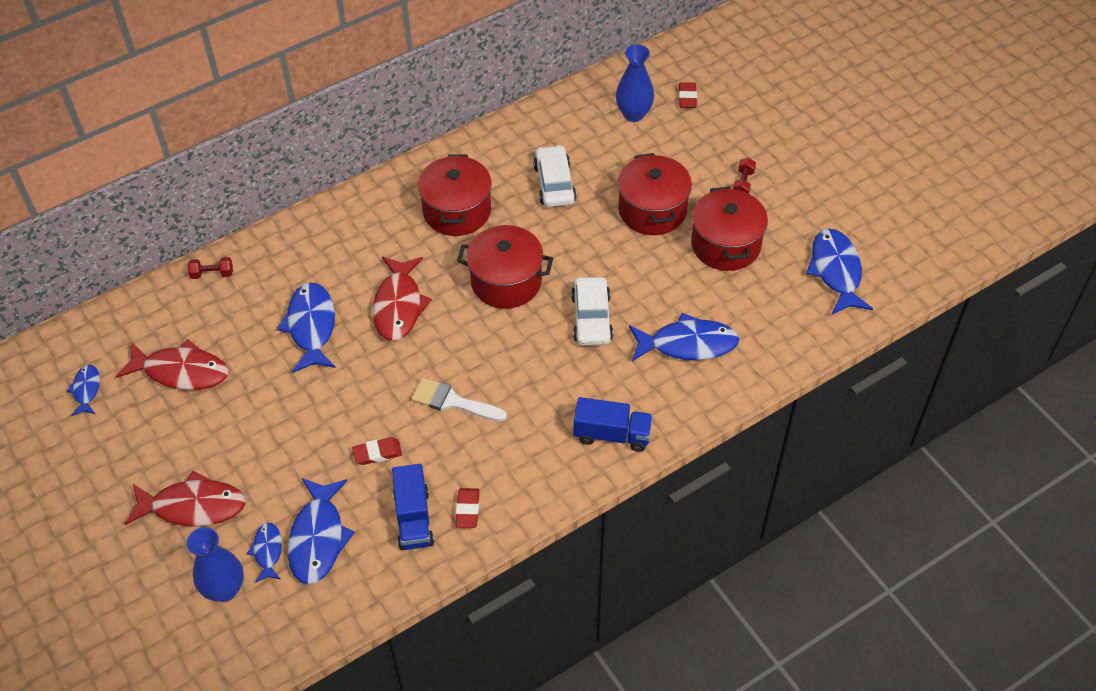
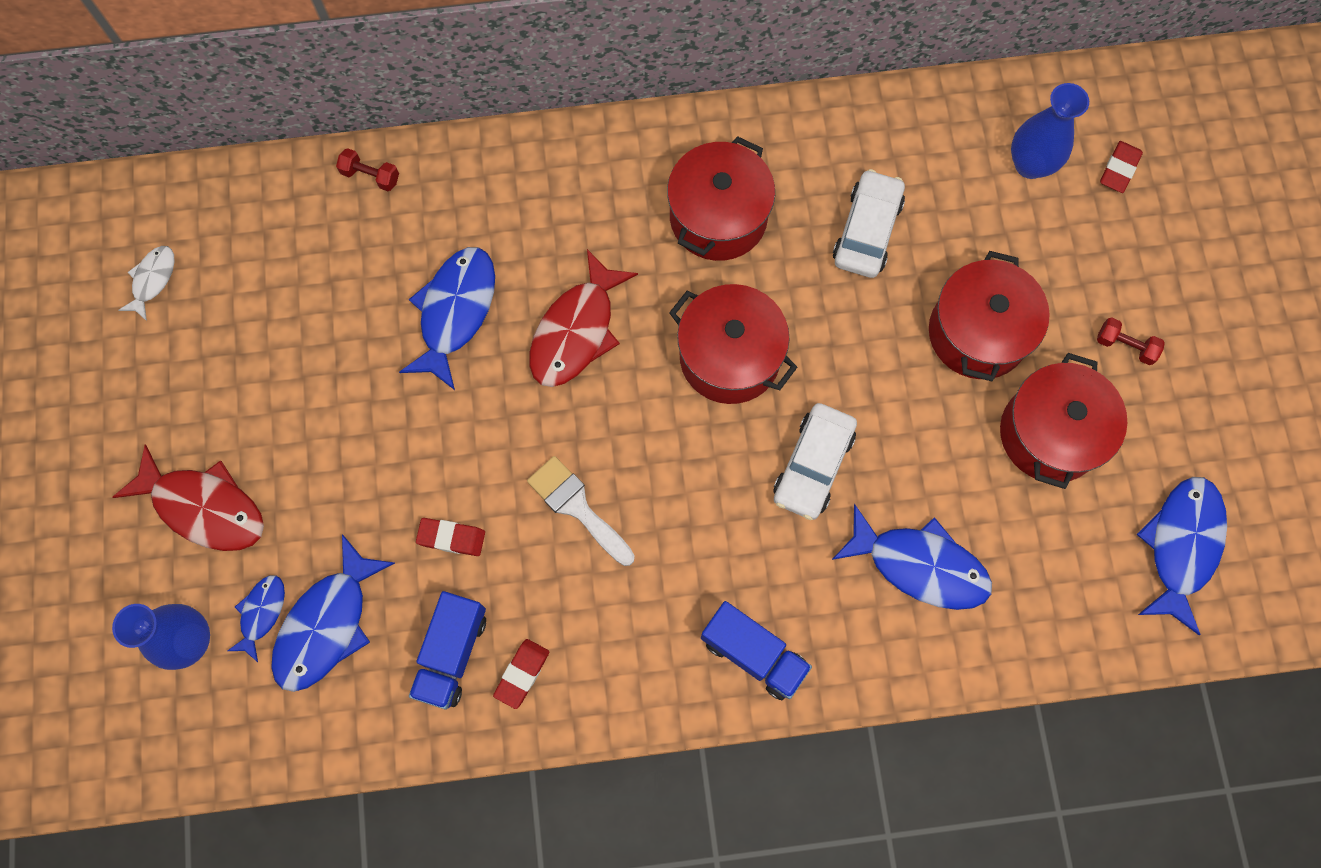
camera: 25 degrees right, 20 degrees up
blue fish [67,365,100,416] -> white fish [118,246,175,321]
red fish [116,339,228,390] -> none
red dumbbell [733,158,756,194] -> red dumbbell turned 75 degrees clockwise [1097,318,1165,365]

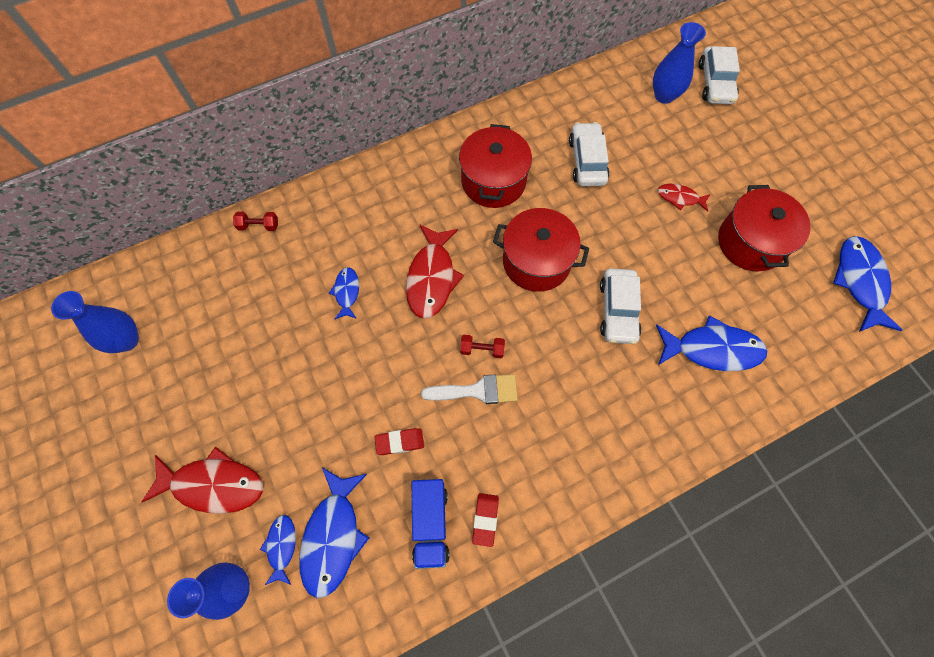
camera: 20 degrees left, 5 degrees down
white fish [118,246,175,321] -> blue vase [51,291,139,353]
blue fish [399,247,495,390] -> blue fish [329,267,359,319], size x0.54
white brush [527,456,635,566] -> white brush turned 150 degrees clockwise [421,374,518,404]
blue truck [701,601,812,700] -> none
red pot [929,251,1050,381] -> red fish [658,184,711,212]
red dumbbell [1097,318,1165,365] -> red dumbbell moved to [460,335,505,358]
red eraser [1100,141,1143,193] -> white car [699,46,740,104]

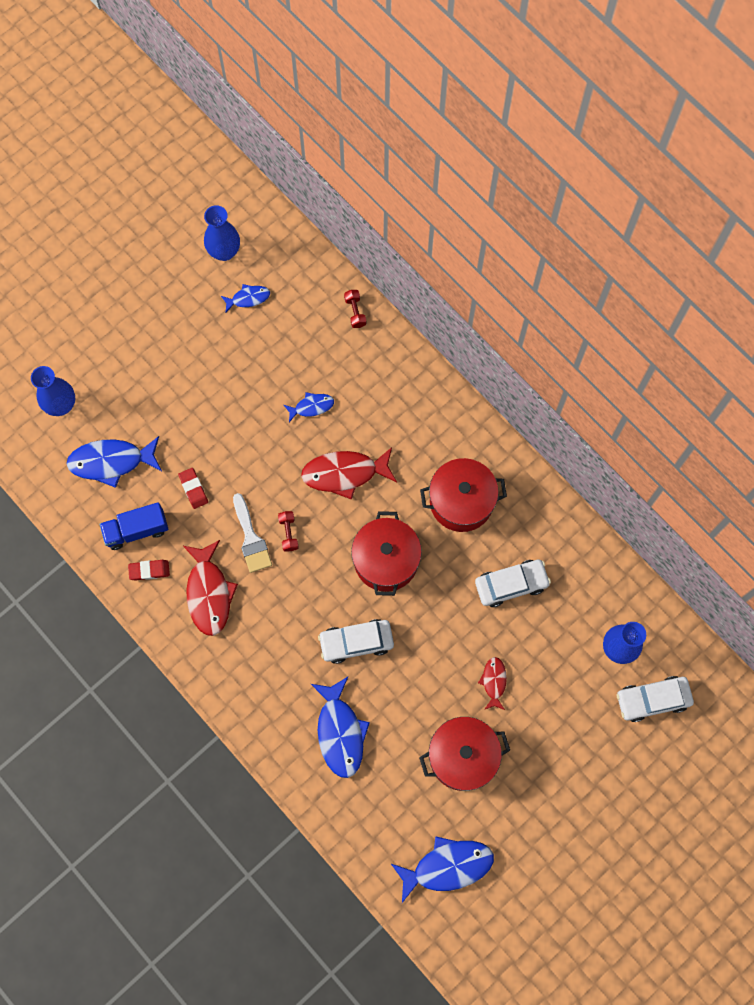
camera: 75 degrees right, 5 degrees up
red fish [141,447,263,514] -> red fish moved to [183,540,238,636]
blue fish [260,515,296,585] -> blue fish moved to [221,284,270,313]

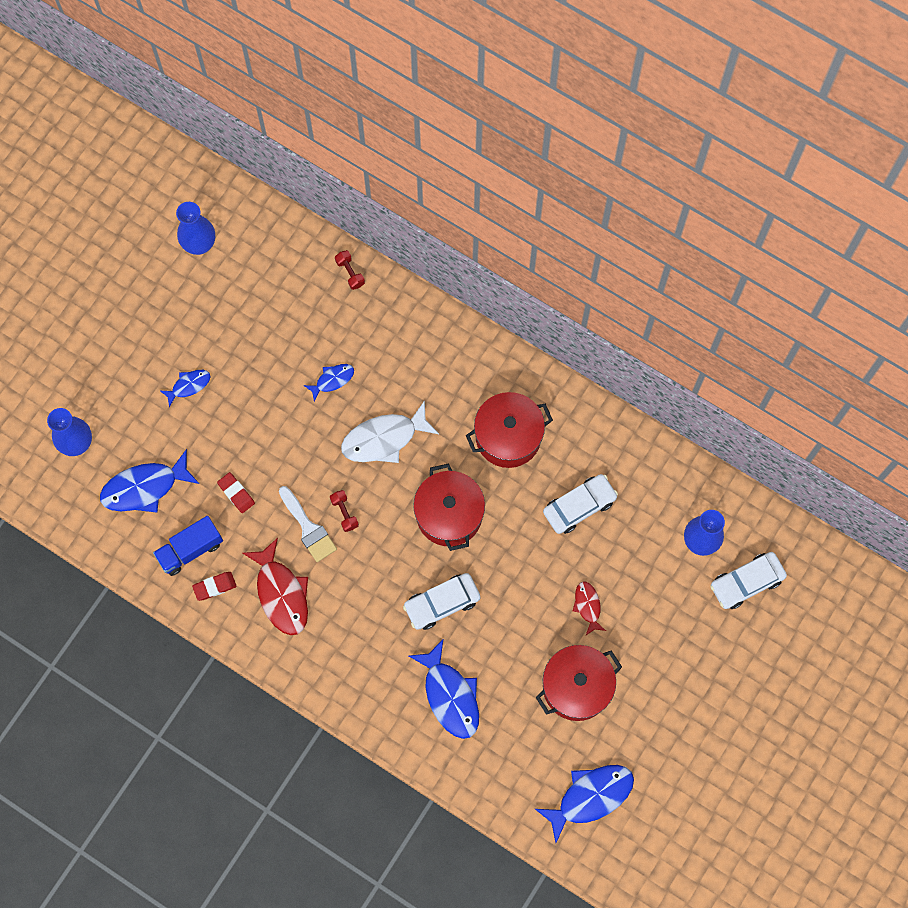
camera: 15 degrees left, 0 degrees up
blue fish [221,284,270,313] -> blue fish moved to [160,370,211,408]
red fish [301,447,397,500] -> white fish [341,400,439,463]

